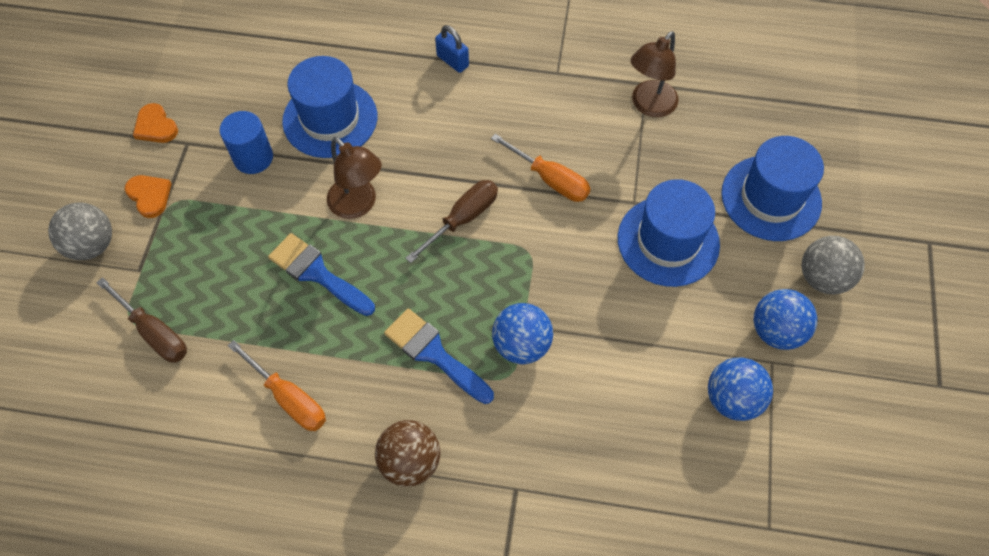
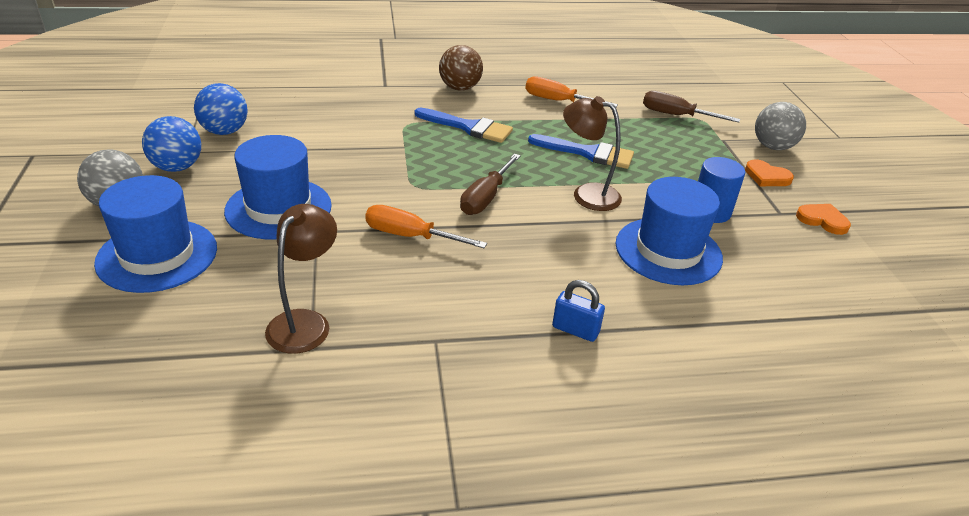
camera: 160 degrees right, 25 degrees down
blue ball [492,303,553,364] -> none

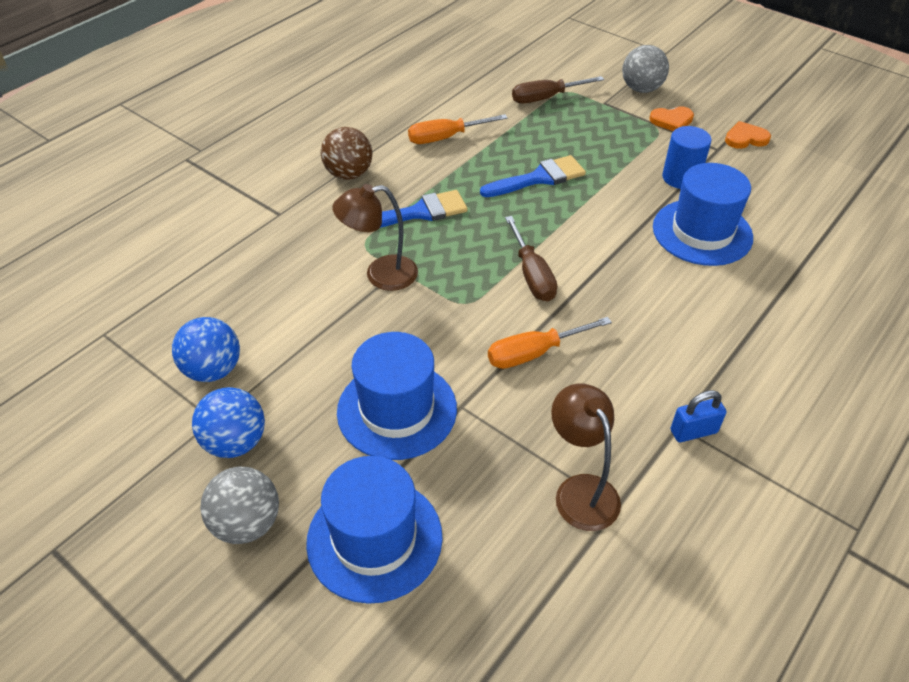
camera: 40 degrees left, 10 degrees up
blue padlock [552,280,605,342] -> blue padlock moved to [671,390,726,442]
brown lamp [563,96,622,211] -> brown lamp moved to [332,184,418,291]

